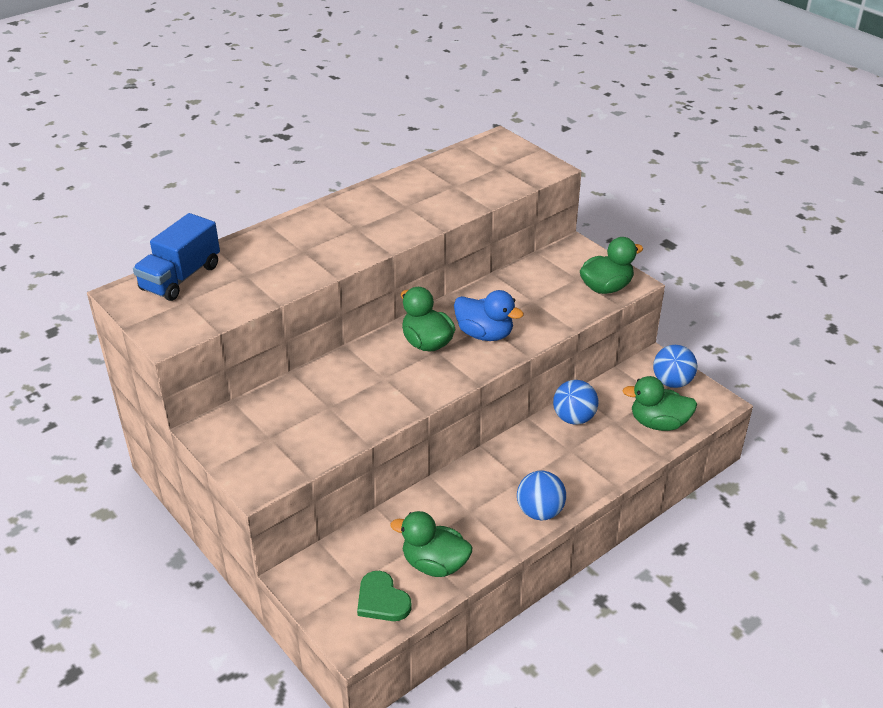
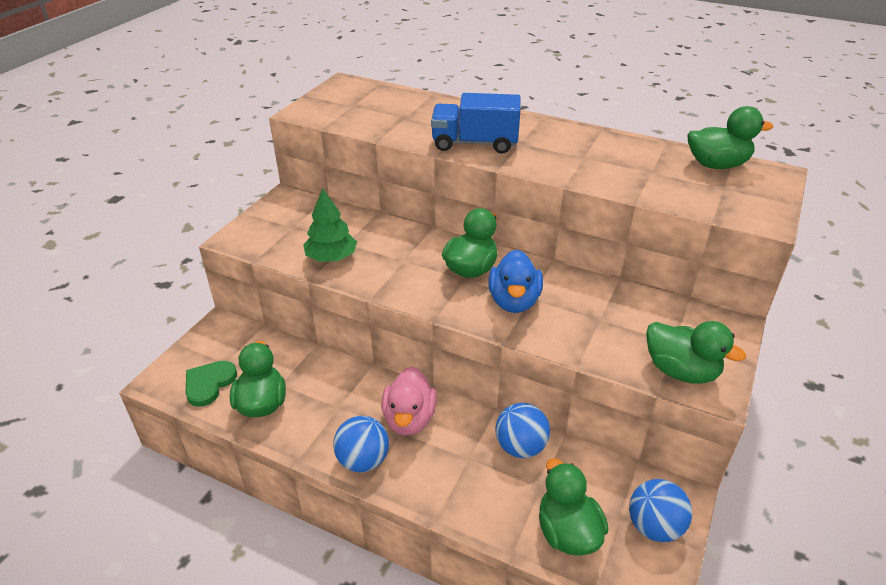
camera: 65 degrees right, 0 degrees up
blue truck [133,213,220,301] -> blue truck moved to [431,93,521,154]
none -> green tree [303,188,357,262]
none -> pink duck [381,366,437,436]
none -> green duck [687,106,773,169]

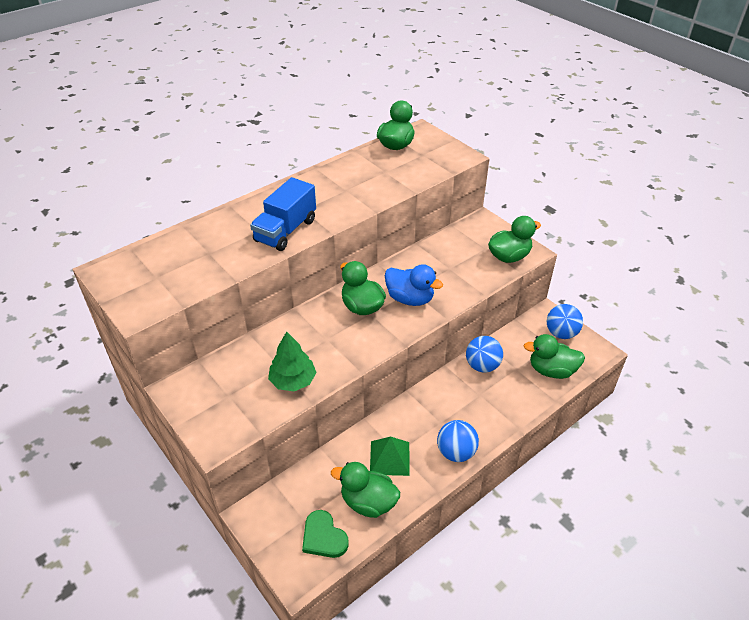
camera: 65 degrees left, 5 degrees up
pink duck [381,366,437,436] -> none
none -> green pyramid [370,437,410,476]

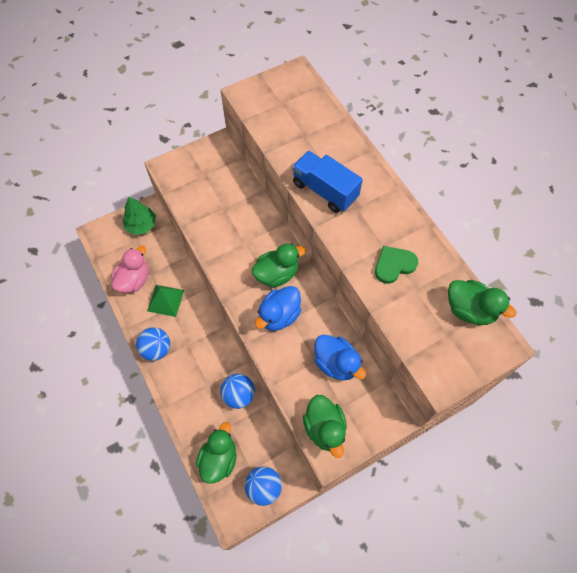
camera: 100 degrees right, 20 degrees up
green tree [268,331,317,391] -> green tree moved to [122,197,156,235]
green heart [302,510,349,558] -> green heart moved to [375,246,418,284]
green duck [331,462,400,518] -> pink duck [111,246,148,293]
none -> blue duck [314,335,366,381]

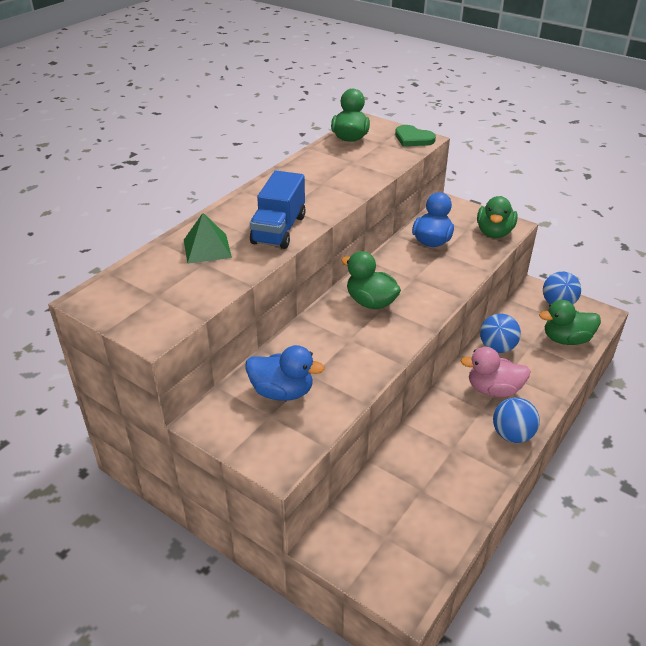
camera: 115 degrees left, 25 degrees down
pink duck [111,246,148,293] -> pink duck moved to [460,347,531,397]
green tree [122,197,156,235] -> none
green pyramid [147,285,184,317] -> green pyramid moved to [184,213,232,264]
blue duck [255,286,302,331] -> blue duck moved to [245,345,325,401]
green duck [303,395,347,458] -> green duck turned 150 degrees clockwise [477,196,518,238]
green heart [375,246,418,284] -> green heart moved to [395,125,436,146]

